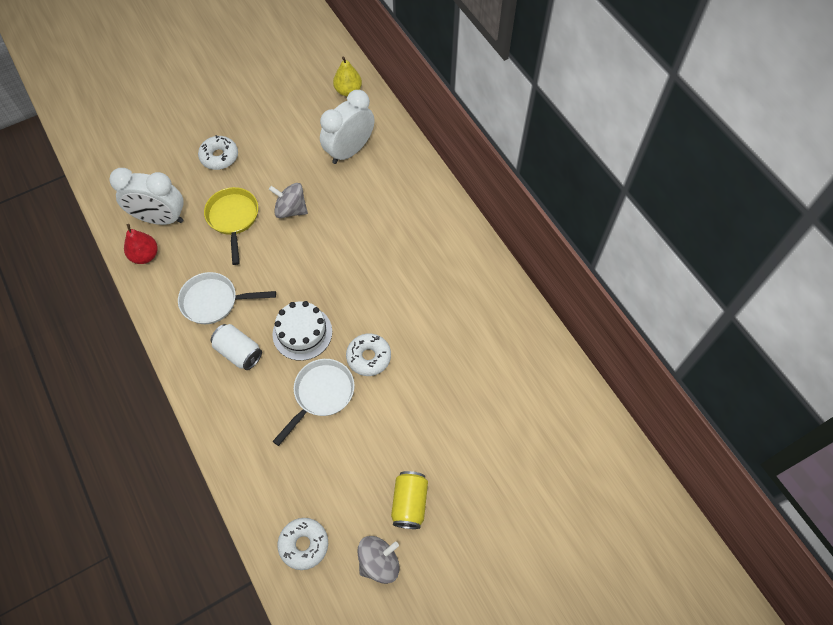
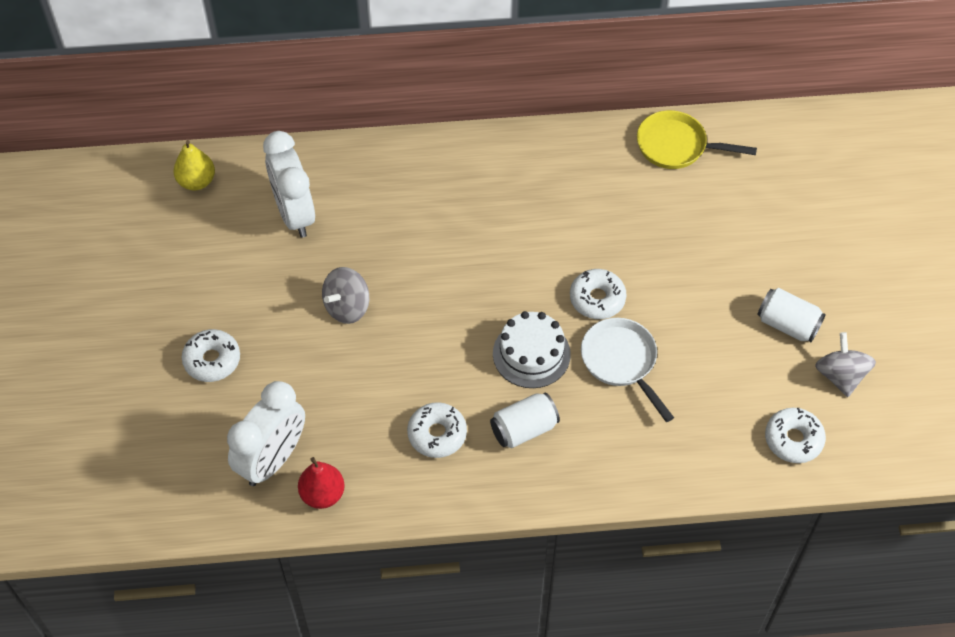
camera: 65 degrees left, 5 degrees down
white pan [178,272,276,324] -> white donut [407,402,467,458]
yellow pan [204,187,258,265] -> yellow pan moved to [637,110,757,169]
yellow can [391,471,428,529] -> white can [758,288,826,342]

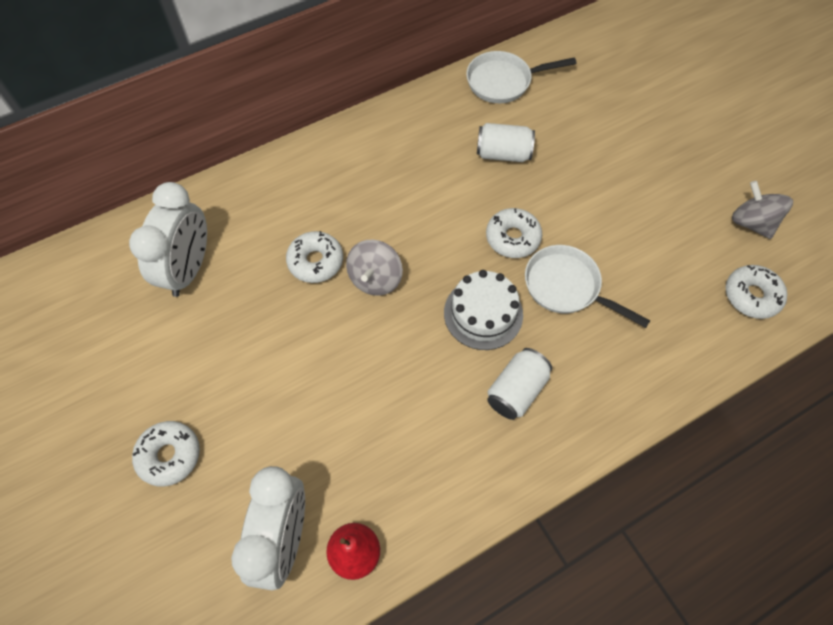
camera: 25 degrees left, 5 degrees up
yellow pear [173,140,215,191] -> none
white clock [263,131,315,238] -> white clock turned 120 degrees counterclockwise [129,182,207,297]
grey spinning top [322,267,369,324] -> grey spinning top moved to [346,240,403,296]
white donut [407,402,467,458] -> white donut moved to [286,231,343,283]
yellow pan [637,110,757,169] -> white pan [466,51,577,103]
white can [758,288,826,342] -> white can moved to [477,123,535,162]

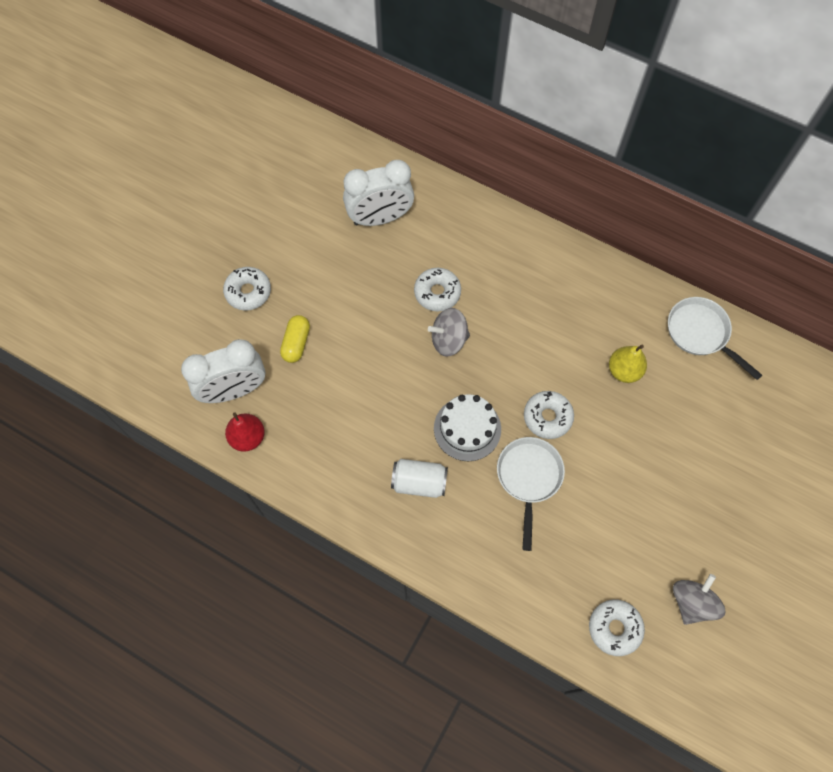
camera: 60 degrees right, 5 degrees up
white can [477,123,535,162] -> yellow pear [609,345,647,383]
none -> yellow capsule [280,315,310,363]

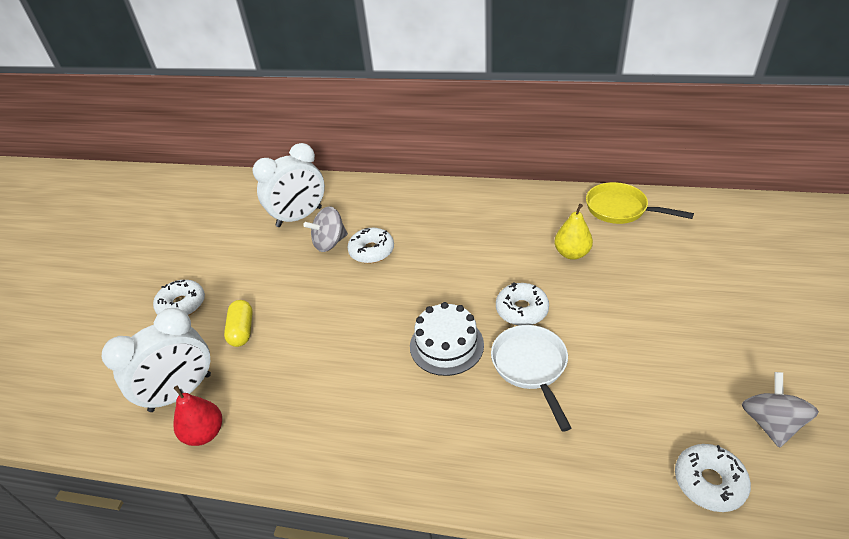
camera: 15 degrees left, 25 degrees down
white can [391,459,448,498] -> none
grey spinning top [428,308,470,357] -> grey spinning top moved to [303,206,348,252]
white pan [668,297,762,380] -> yellow pan [586,182,694,224]

